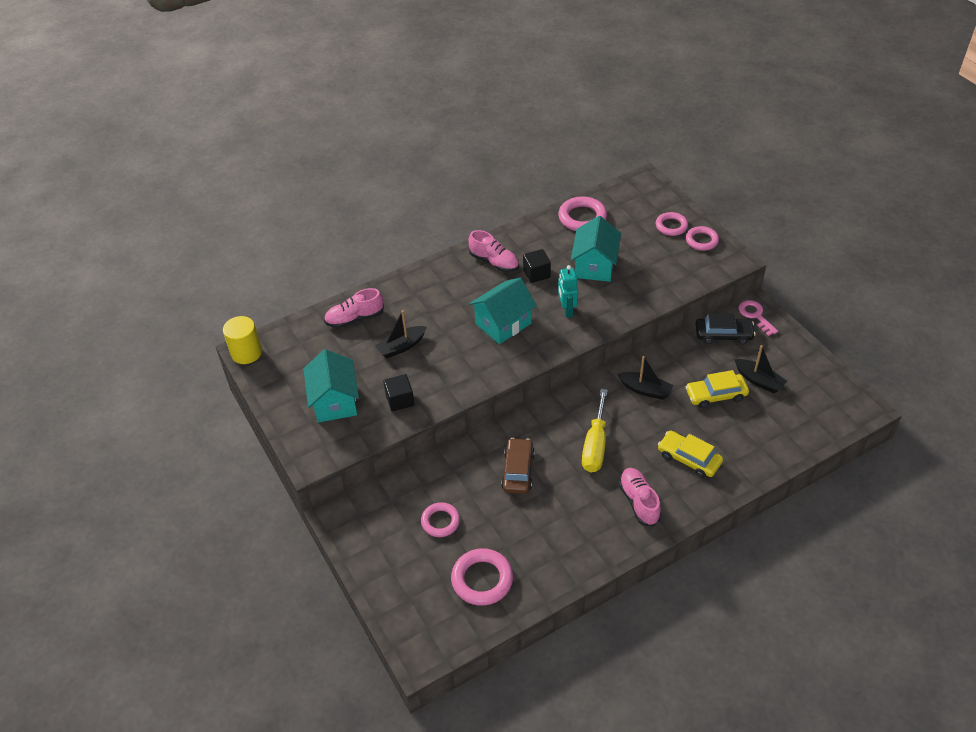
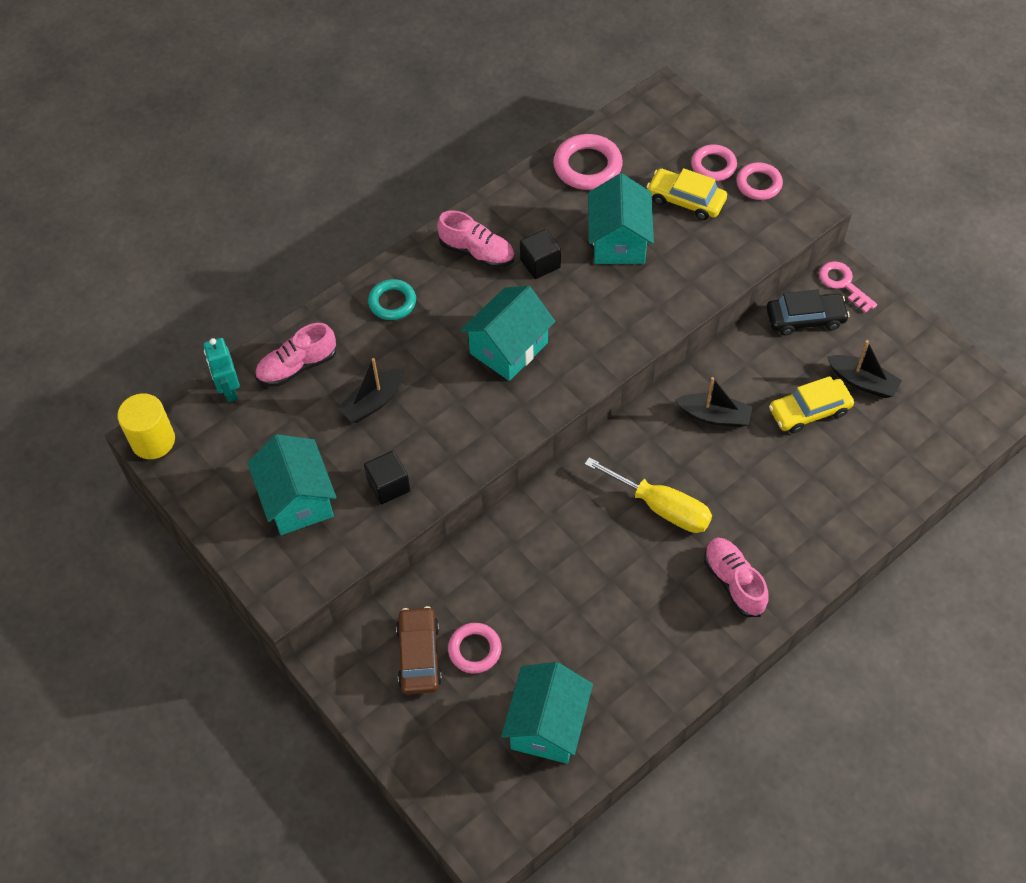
camera: 10 degrees left, 10 degrees up
pink ring [451,548,513,606] -> turquoise house [501,662,593,764]
brown car [501,438,535,494] -> brown car moved to [396,606,442,694]
turquoise robot [558,265,578,318] -> turquoise robot moved to [203,338,240,402]
yellow screwdriver [582,389,608,473] -> yellow screwdriver turned 60 degrees counterclockwise [585,457,712,533]
yellow car [658,431,723,478] -> yellow car moved to [647,168,727,220]
none -> turquoise ring [368,279,416,320]

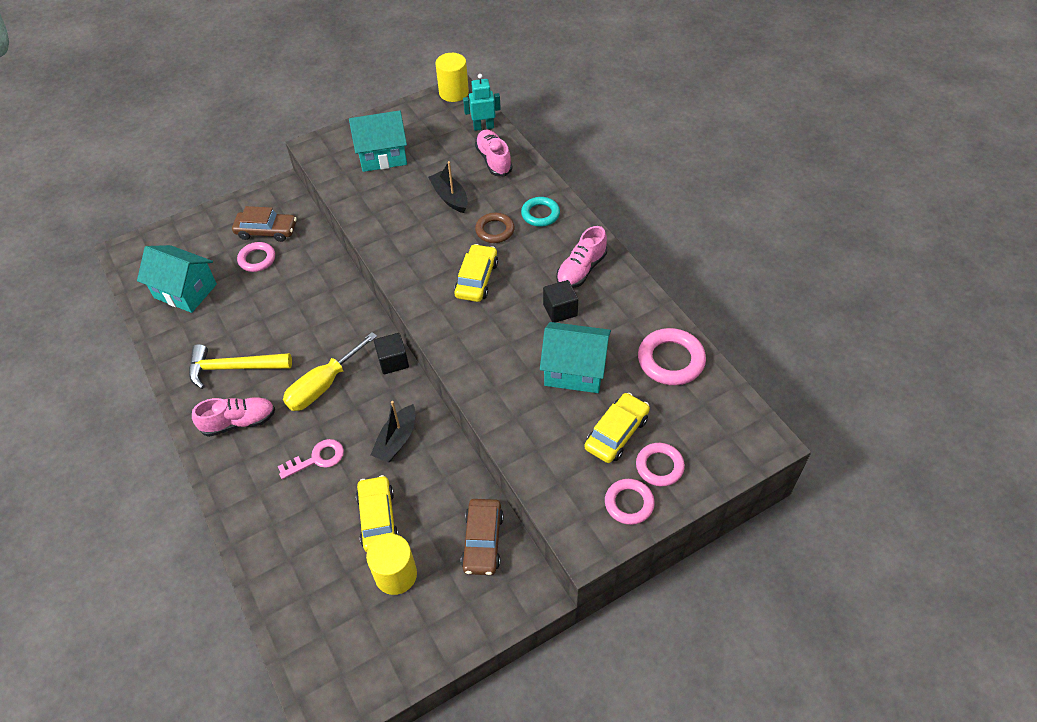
camera: 100 degrees right, 5 degrees down
black cube [364,451,410,505] -> black cube moved to [374,333,409,374]
turquoise house [461,286,556,381] -> yellow car [454,244,498,302]
black car [766,289,850,335] -> brown car [461,499,503,575]
pink key [819,261,877,313] -> pink key moved to [278,439,344,479]
black boat [828,340,902,398] -> yellow cylinder [366,534,417,595]
none -> yellow hammer [189,344,292,389]
none -> brown ring [475,213,515,243]

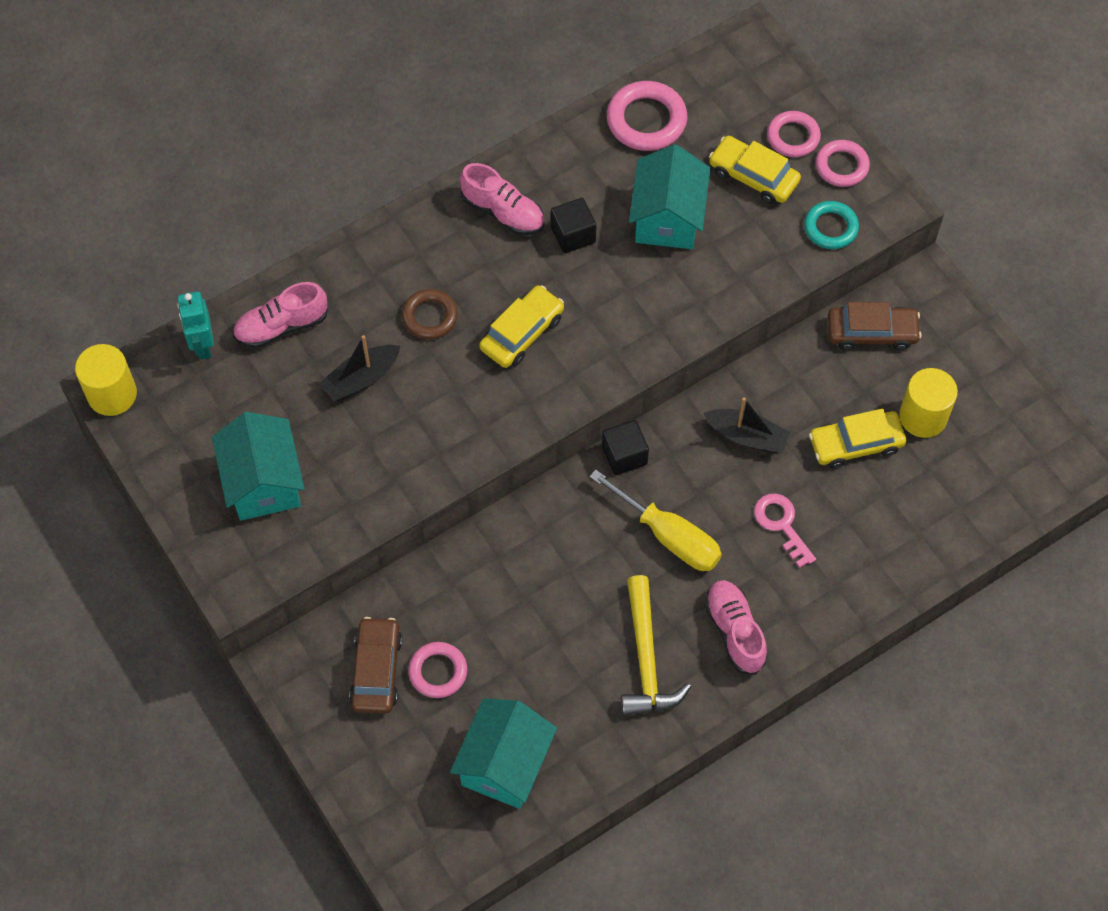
camera: 95 degrees left, 10 degrees up
yellow car [454,244,498,302] -> yellow car turned 120 degrees clockwise [479,285,564,368]
turquoise ring [521,197,560,227] -> turquoise ring moved to [804,201,859,249]

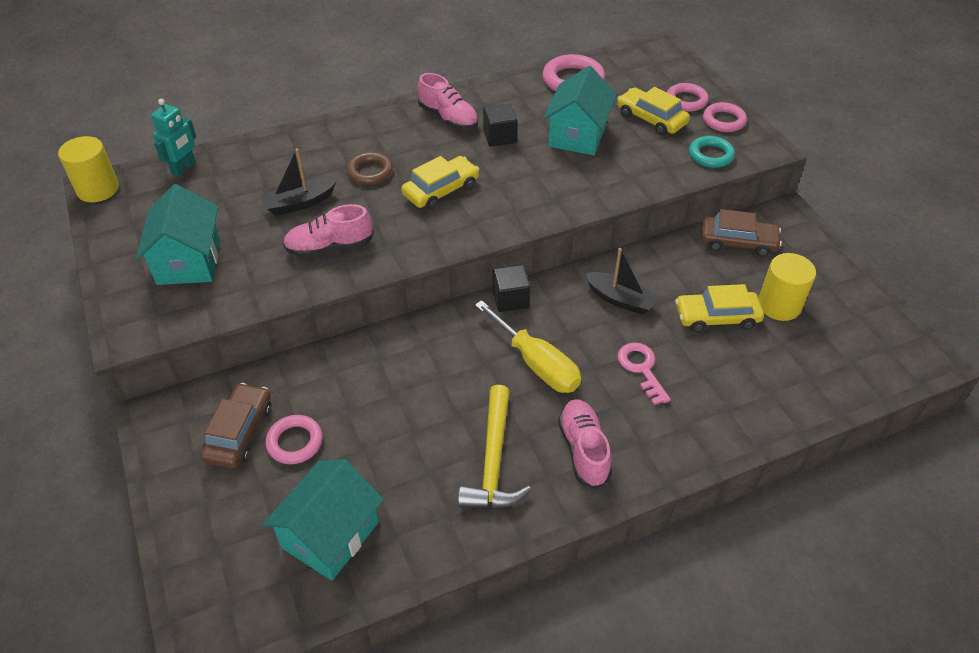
camera: 10 degrees right, 15 degrees down
turquoise robot [177,291,214,360] -> turquoise robot turned 150 degrees counterclockwise [151,99,196,177]
pink shoe [233,282,328,348] -> pink shoe moved to [283,204,374,257]

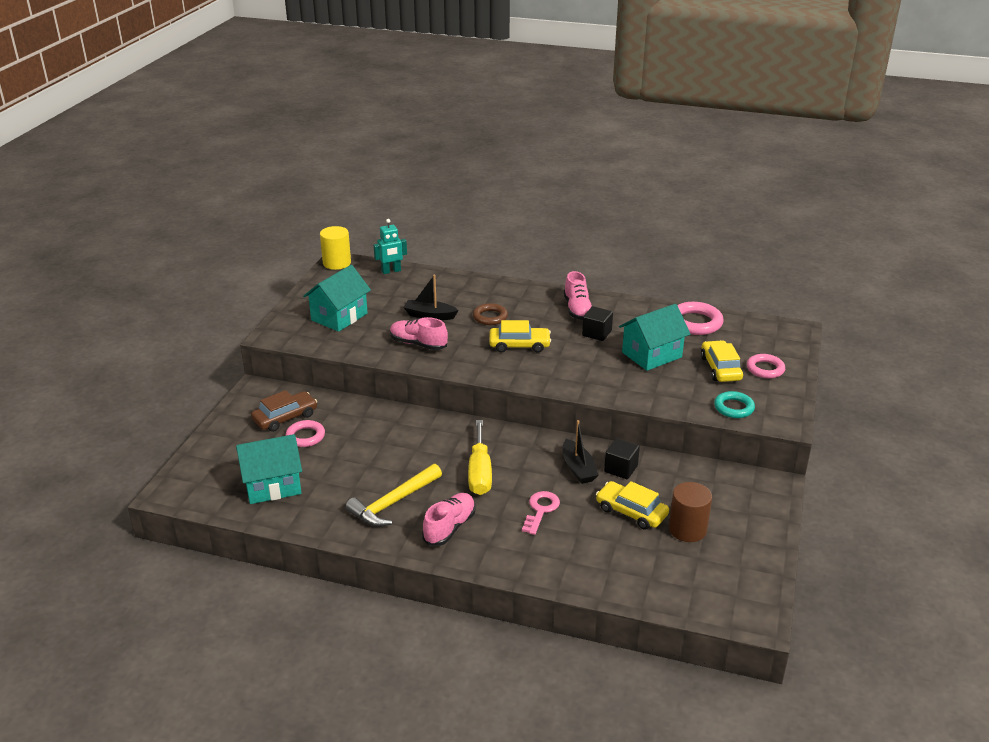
camera: 40 degrees right, 15 degrees down
black cube [492,265,530,312] -> black cube moved to [604,438,640,479]
brown car [701,209,782,257] -> none
pink ring [703,102,747,132] -> none
yellow cylinder [758,253,816,321] -> brown cylinder [669,482,712,542]

